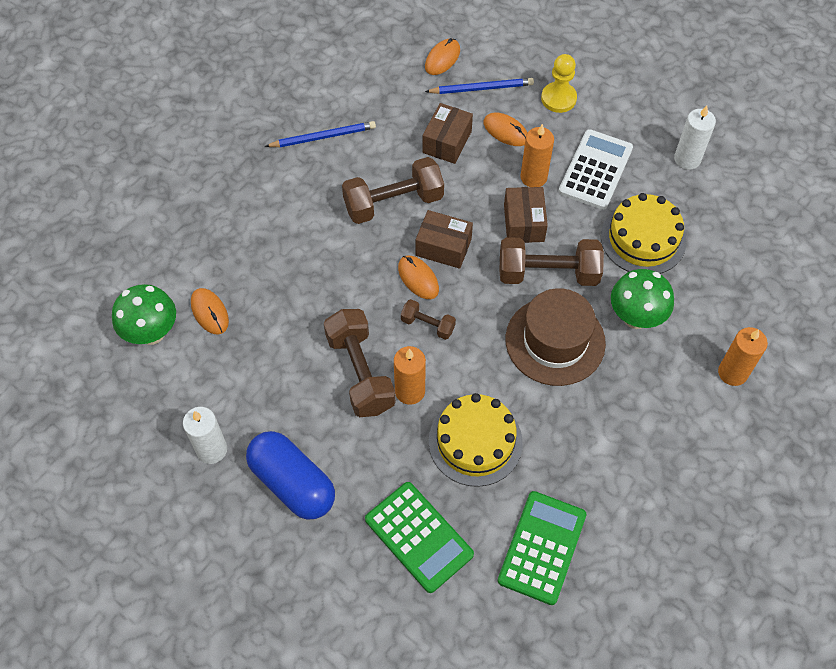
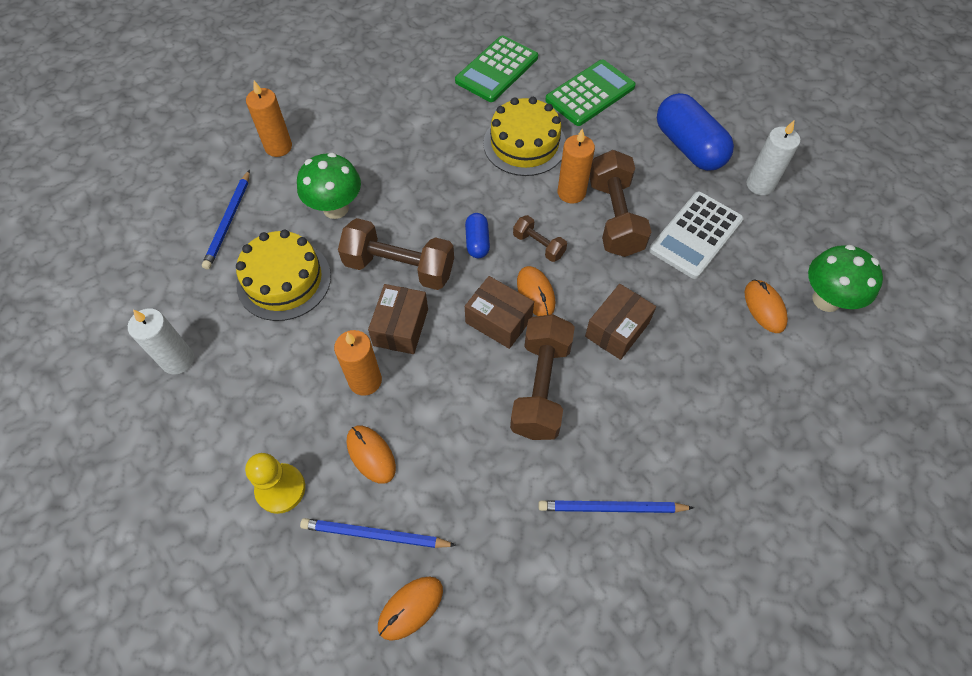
camera: 165 degrees left, 0 degrees up
brown dumbbell [342,157,444,224] -> brown dumbbell turned 75 degrees counterclockwise [510,314,575,440]
green calculator [365,482,474,593] -> green calculator turned 75 degrees clockwise [546,59,636,126]
brown box [422,103,473,164] -> brown box moved to [585,284,656,360]
brown hat [506,288,606,386] -> none
white calculator [558,129,633,210] -> white calculator moved to [649,192,744,279]
none -> blue pencil [202,170,250,269]
none -> blue capsule [465,213,490,258]

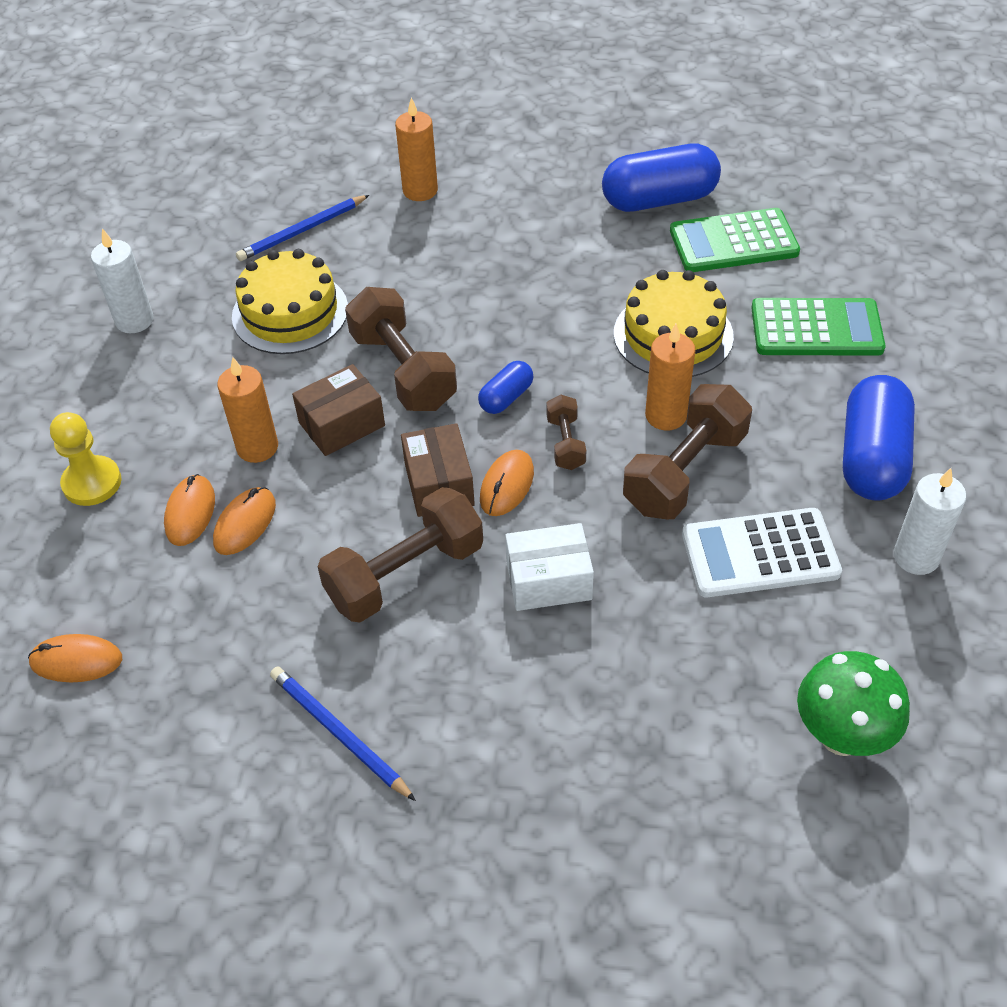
camera: 45 degrees right, 10 degrees down
green mushroom [297,153,361,219] -> none
blue pencil [300,518,456,548] -> none
brown box [585,284,656,360] -> white box [505,523,594,611]
orange mouse [745,280,788,333] -> orange mouse moved to [213,487,276,555]
none -> blue capsule [602,144,721,212]

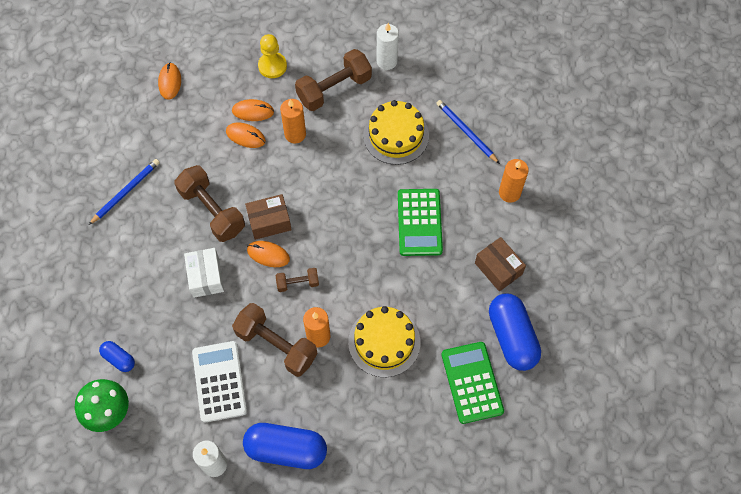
camera: 85 degrees right, 15 degrees up
brown box [292,364,385,456] -> brown box moved to [475,237,526,292]
brown dumbbell [345,287,457,411] -> brown dumbbell moved to [295,49,372,111]
blue capsule [478,361,534,414] -> blue capsule moved to [99,341,135,372]
green calculator [751,298,886,356] -> green calculator moved to [398,189,443,256]

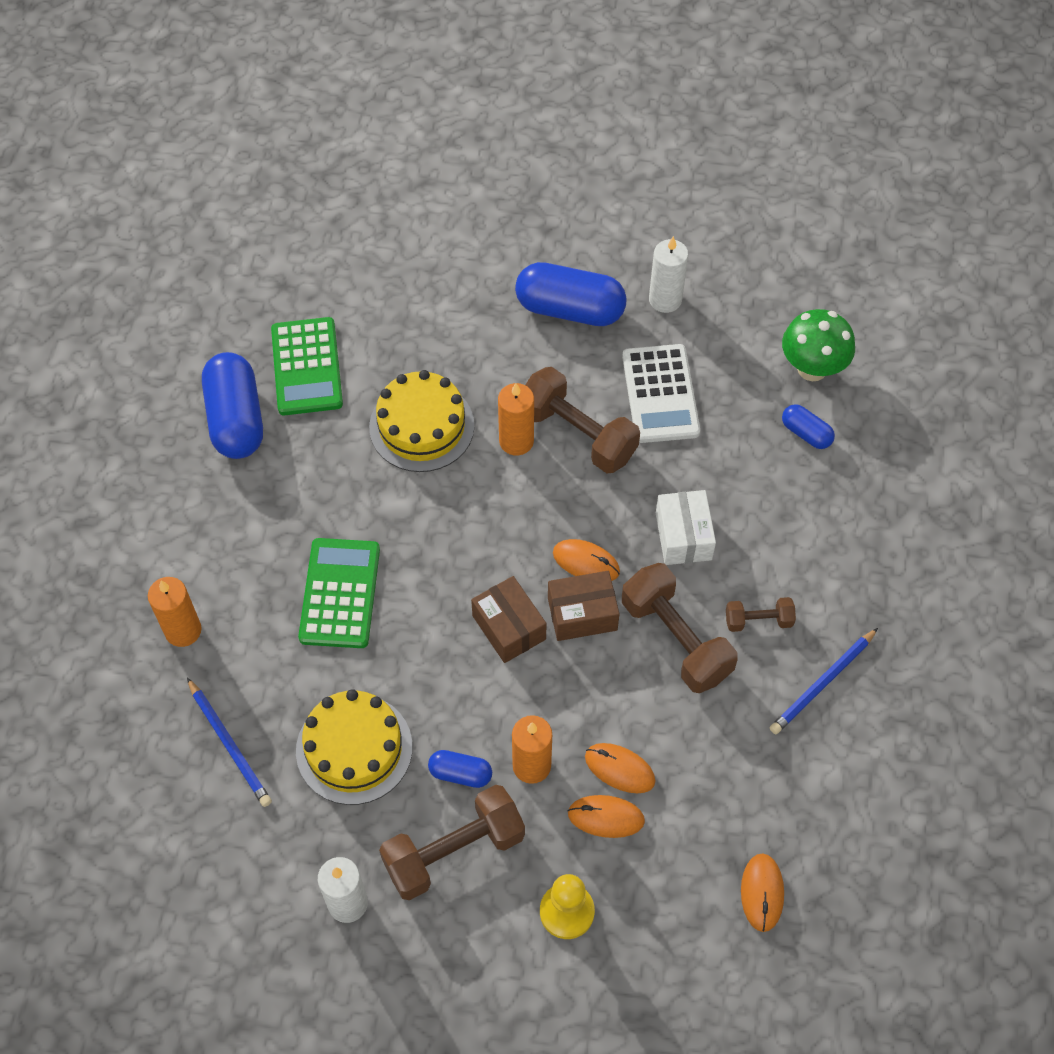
camera: 175 degrees left, 5 degrees down
brown dumbbell [276,268,319,292] -> brown dumbbell moved to [726,597,796,632]
brown box [475,237,526,292] -> brown box moved to [471,576,547,663]
none -> blue capsule [428,750,492,788]

